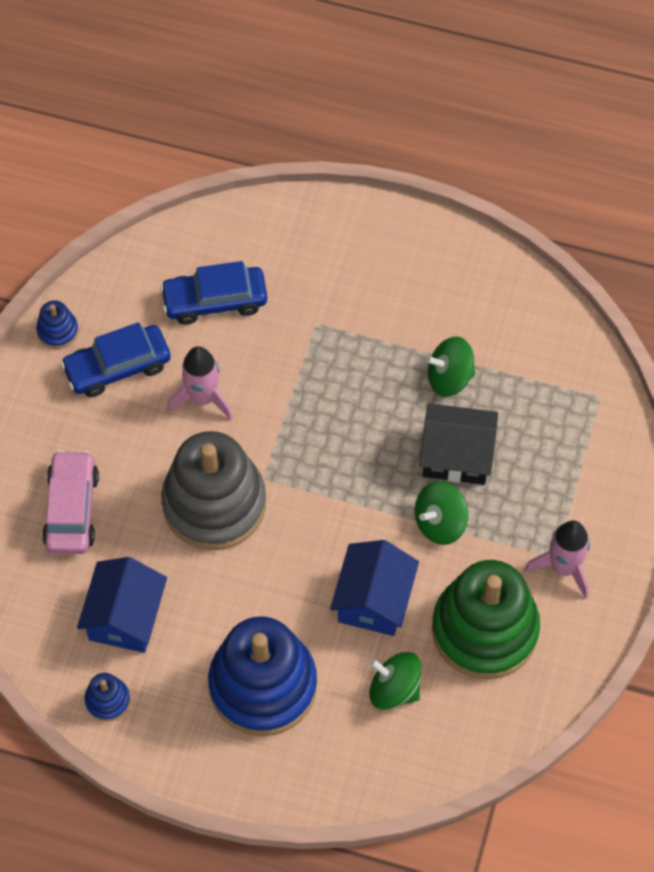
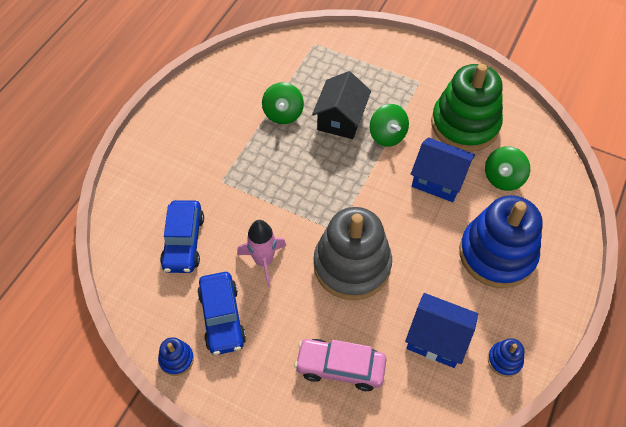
camera: 80 degrees left, 5 degrees down
pink rocket [525,521,590,599] -> none

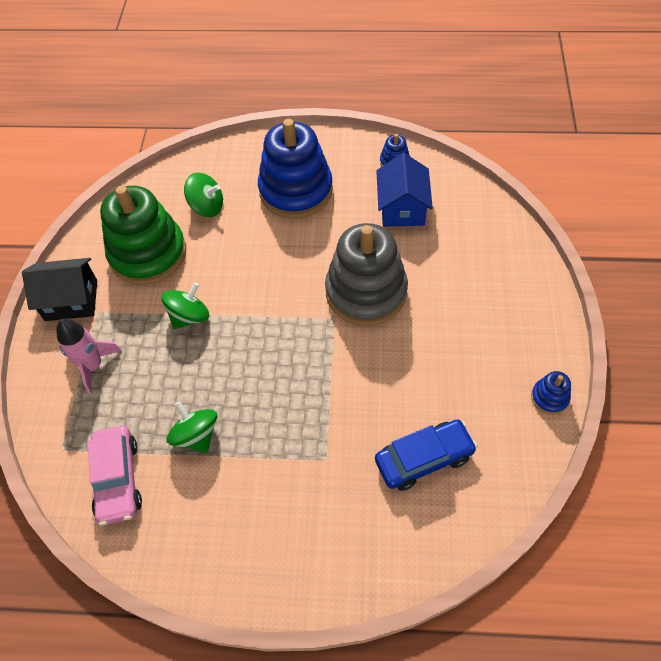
camera: 110 degrees left, 0 degrees up
blue car [197,272,246,355] -> none
pink rocket [237,220,286,287] -> pink rocket moved to [56,319,122,395]
green spinning top [262,82,304,124] -> green spinning top turned 105 degrees counterclockwise [167,401,217,453]
pink car [294,339,387,391] -> pink car moved to [88,426,142,526]
black house [312,71,371,139] -> black house moved to [22,258,97,321]
blue house [411,137,475,202] -> none

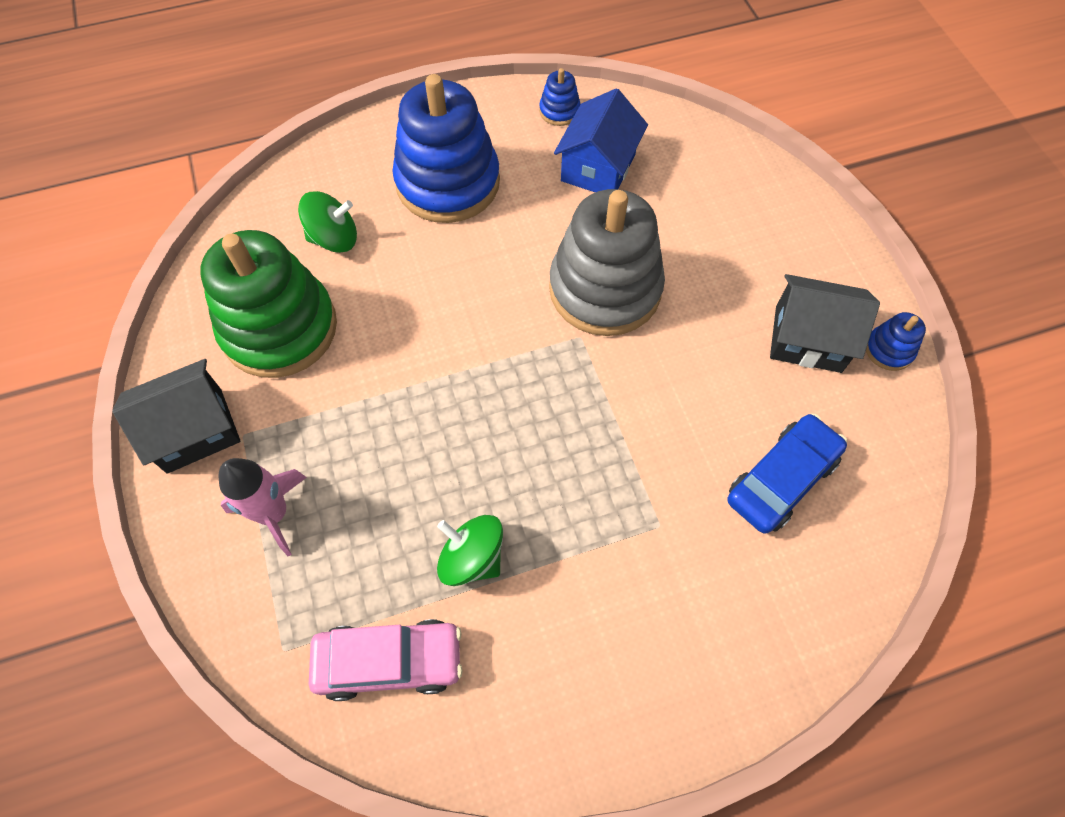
camera: 25 degrees left, 5 degrees up
pink car [88,426,142,526] -> pink car turned 60 degrees counterclockwise [309,619,463,701]
green spinning top [162,282,209,329] -> none
blue house [376,153,433,227] -> blue house turned 45 degrees clockwise [554,88,648,192]
none -> black house [770,274,880,373]

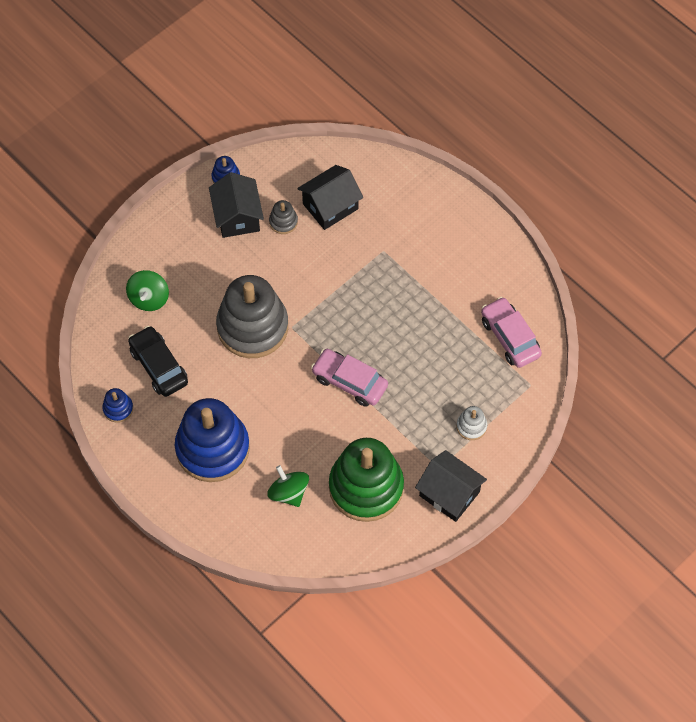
camera: 115 degrees left, 0 degrees up
pink rocket [219,458,307,556] -> white stacking toy [457,406,487,440]
green spinning top [437,515,503,586] -> green spinning top moved to [126,270,169,311]
blue house [554,88,648,192] -> black car [128,326,188,397]
blue car [728,414,847,534] -> black house [297,165,363,230]
none -> grey stacking toy [269,200,298,234]
none -> pink car [311,349,388,407]

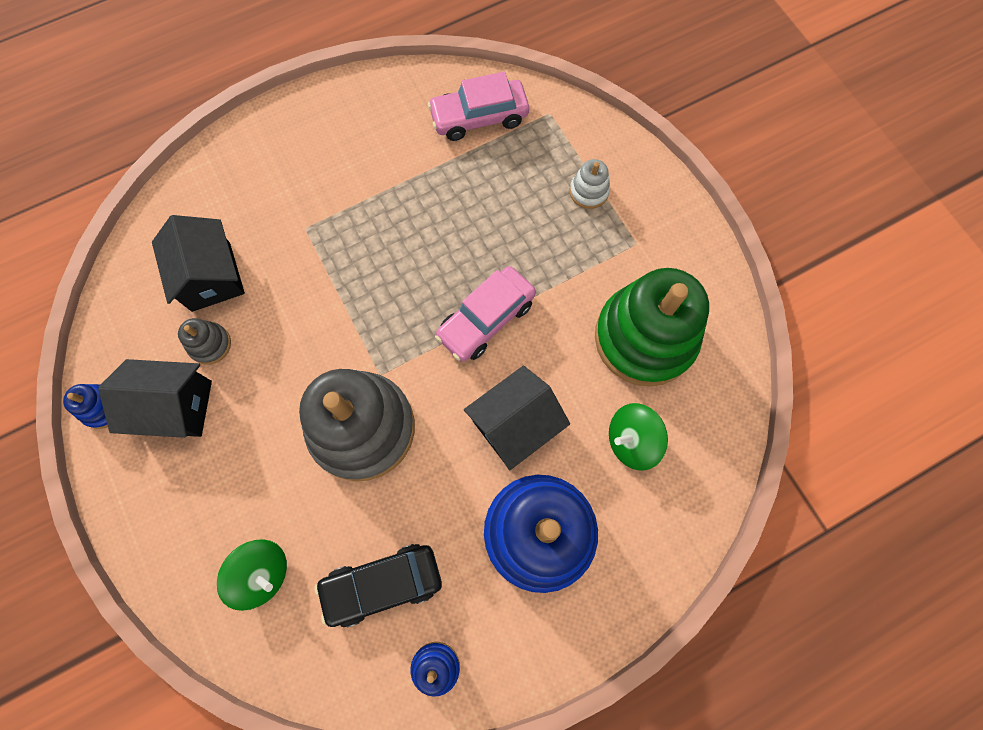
camera: 75 degrees left, 10 degrees up
black house [415,450,487,522] -> black house moved to [464,366,570,470]

